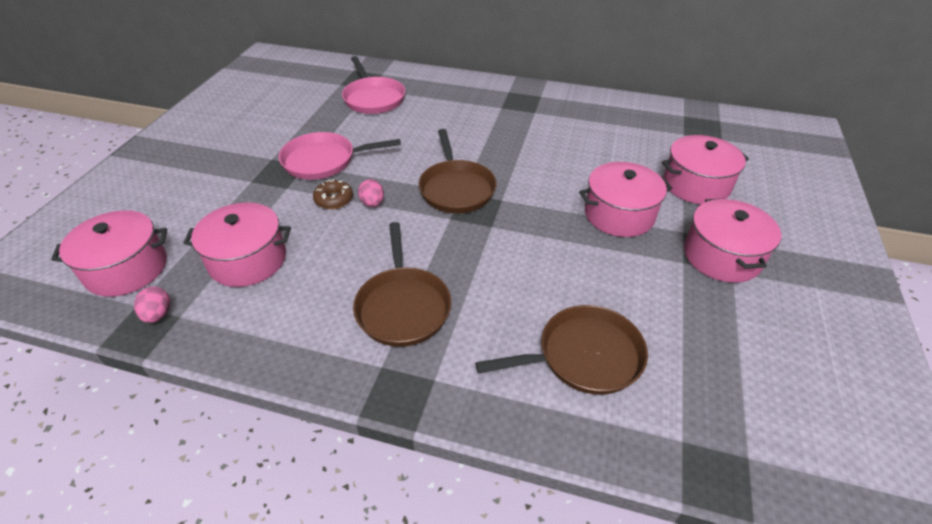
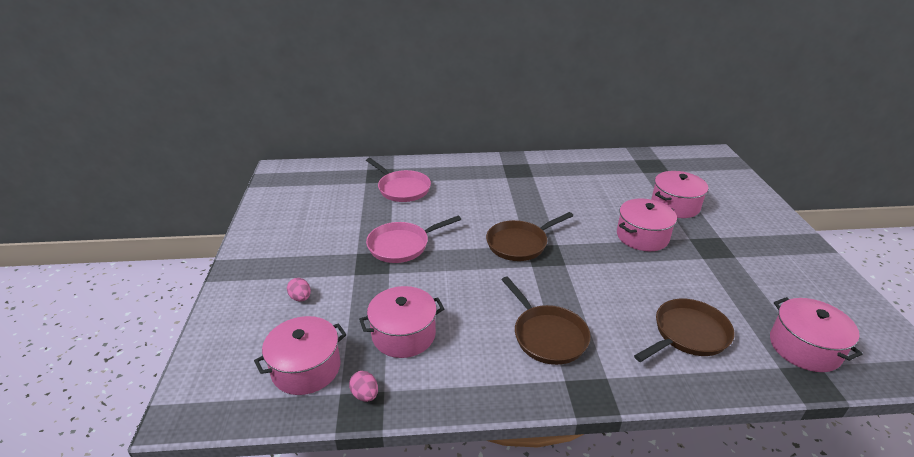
camera: 20 degrees left, 10 degrees down
brown donut [313,179,353,209] -> none
pink egg [358,179,384,207] -> pink egg moved to [287,278,311,301]
brown pan [419,129,497,213] -> brown pan turned 90 degrees clockwise [486,212,573,261]
pink pot [684,199,782,283] -> pink pot moved to [770,297,863,372]

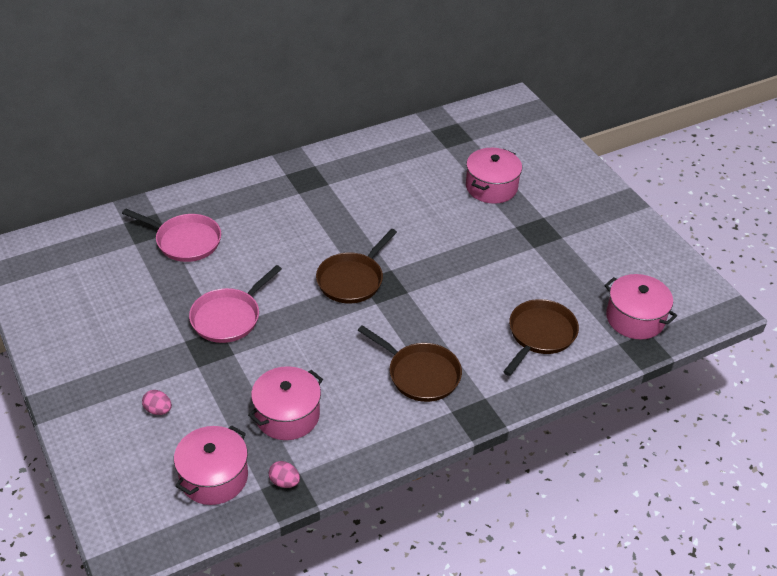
camera: 25 degrees left, 10 degrees up
pink pot [617,198,677,251] -> none

